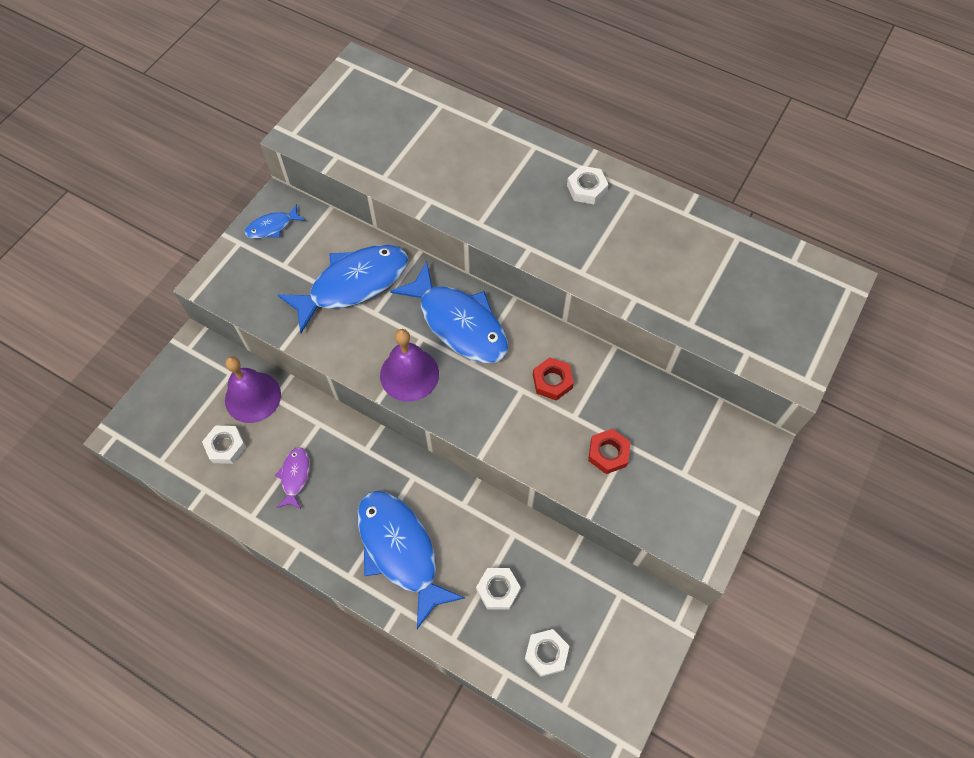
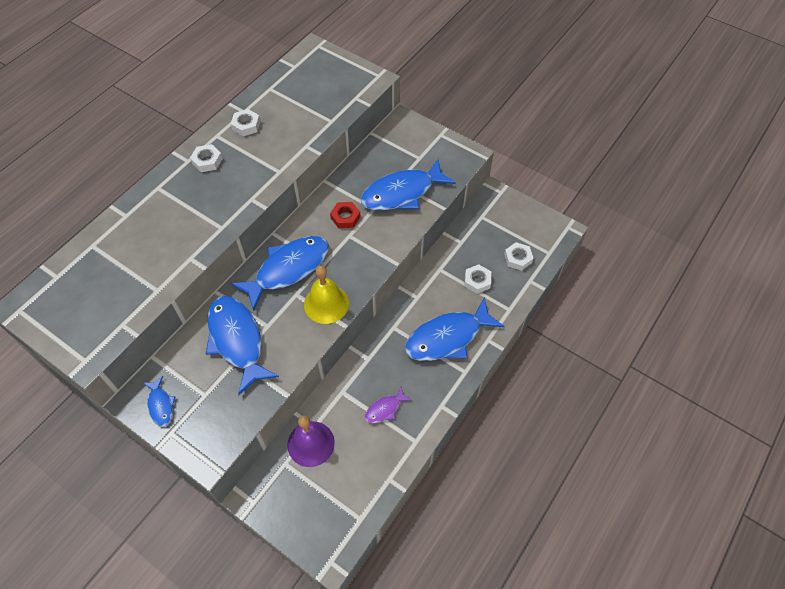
camera: 85 degrees left, 5 degrees down
white nut [202,426,246,464] -> white nut moved to [231,109,260,136]
purple fish [275,447,310,509] -> purple fish turned 45 degrees counterclockwise [365,387,412,423]
purple bell [380,329,439,402] -> yellow bell [304,266,349,324]
red nut [588,429,630,474] -> blue fish [360,159,456,211]

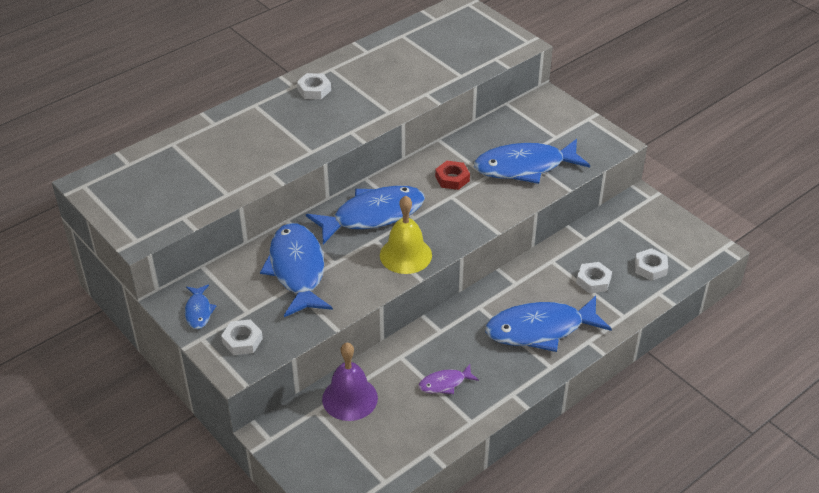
camera: 15 degrees right, 15 degrees down
white nut [231,109,260,136] -> white nut moved to [221,319,263,355]

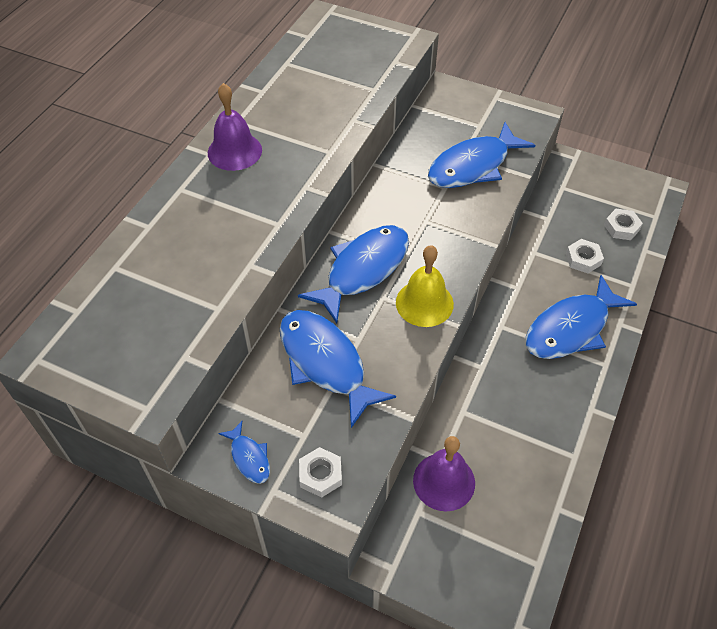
camera: 25 degrees left, 10 degrees up
white nut [297,73,331,99] -> purple bell [208,83,262,171]
purple fish [418,364,479,394] -> none
red nut [435,161,470,190] -> none

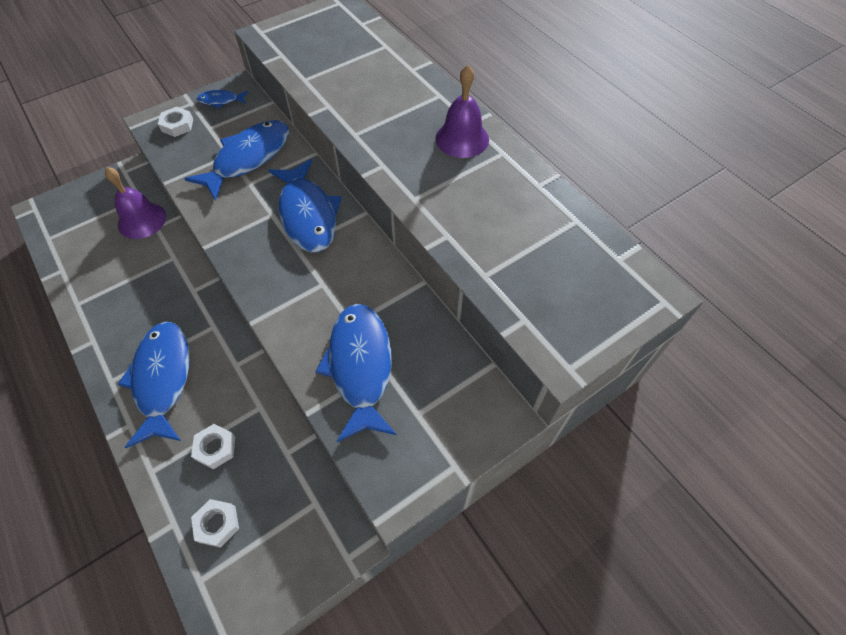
camera: 120 degrees right, 5 degrees up
blue fish [280,310,396,428] -> blue fish turned 45 degrees counterclockwise [184,120,289,201]
yellow bell [396,245,454,327] -> none

